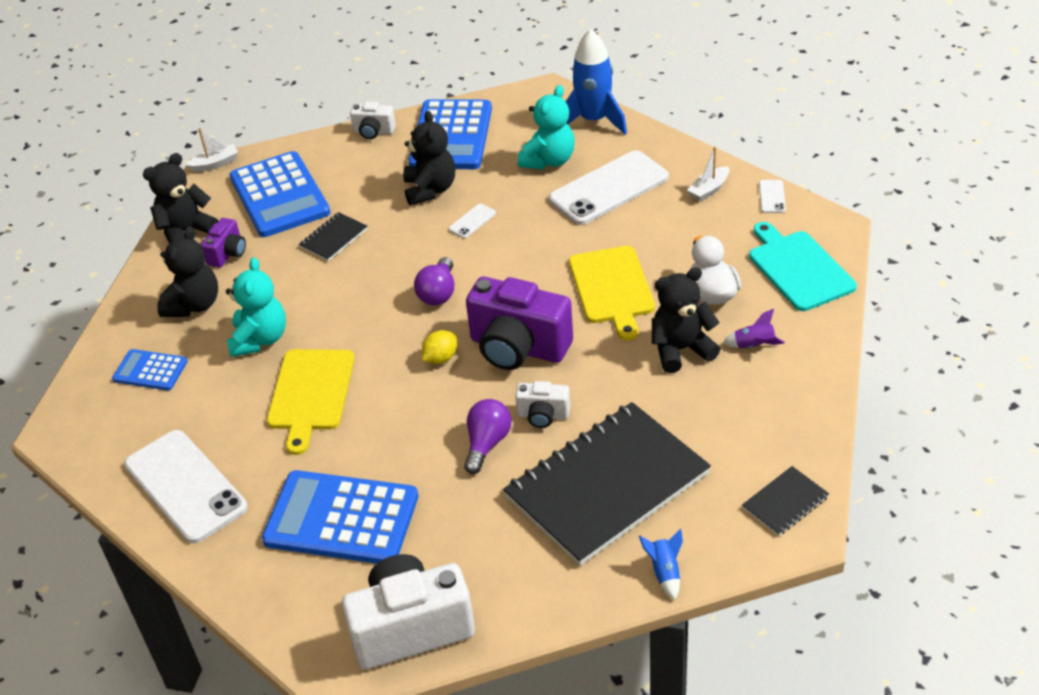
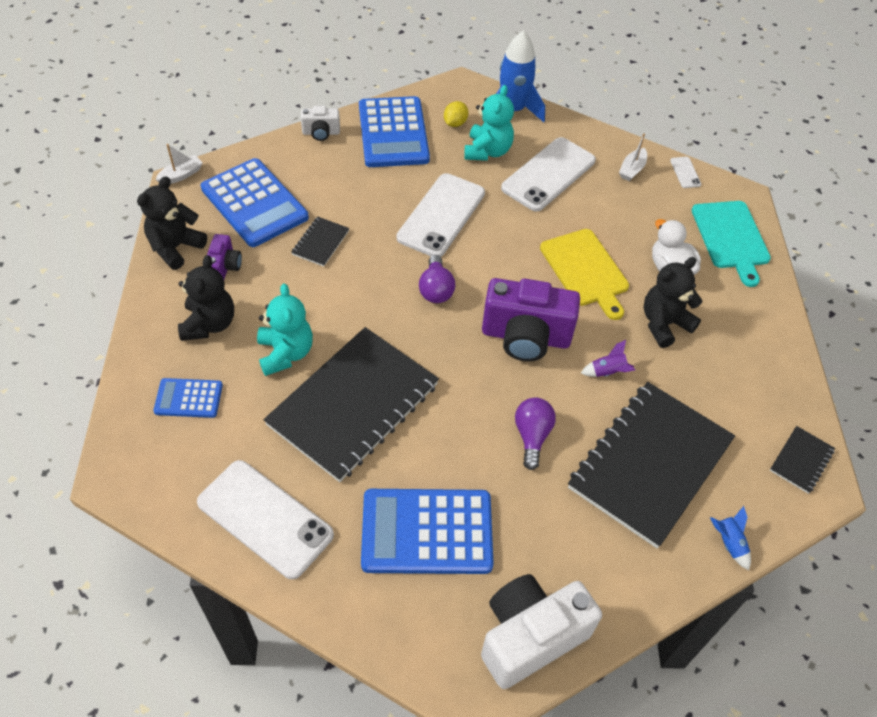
camera: 20 degrees left, 10 degrees up
yellow cutting board [267,349,355,455] -> black notebook [264,327,439,482]
black teddy bear [403,111,455,206] -> none
yellow lemon [422,330,457,364] -> yellow lemon moved to [444,101,468,127]
white phone [449,204,496,238] -> white phone [397,173,485,257], size x2.41
white camera [515,381,570,428] -> none
purple rocket [723,309,785,348] -> purple rocket moved to [581,340,635,377]
turquoise cutting board [749,222,857,311] -> turquoise cutting board turned 150 degrees counterclockwise [692,201,771,287]

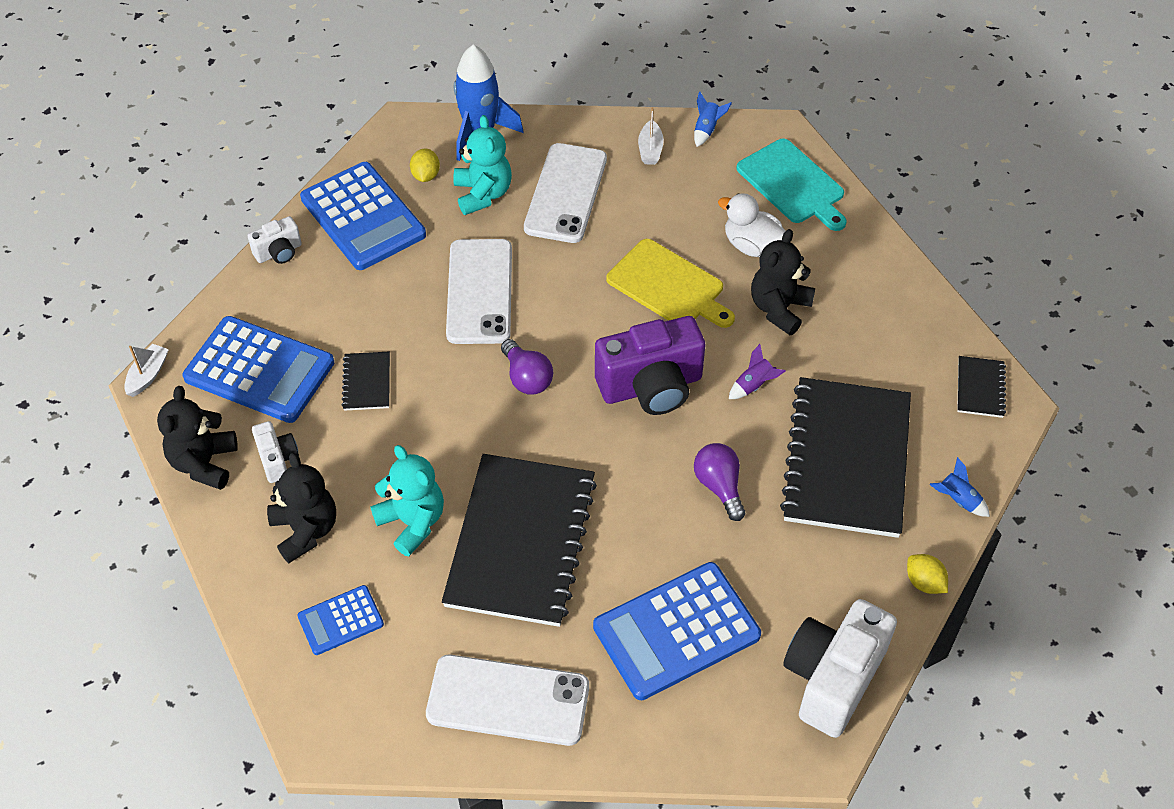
camera: 25 degrees left, 0 degrees up
purple camera [207,234,242,280] -> white camera [252,421,299,483]
white phone [670,157,701,188] -> blue rocket [694,92,732,147]
none -> yellow lemon [907,554,948,594]

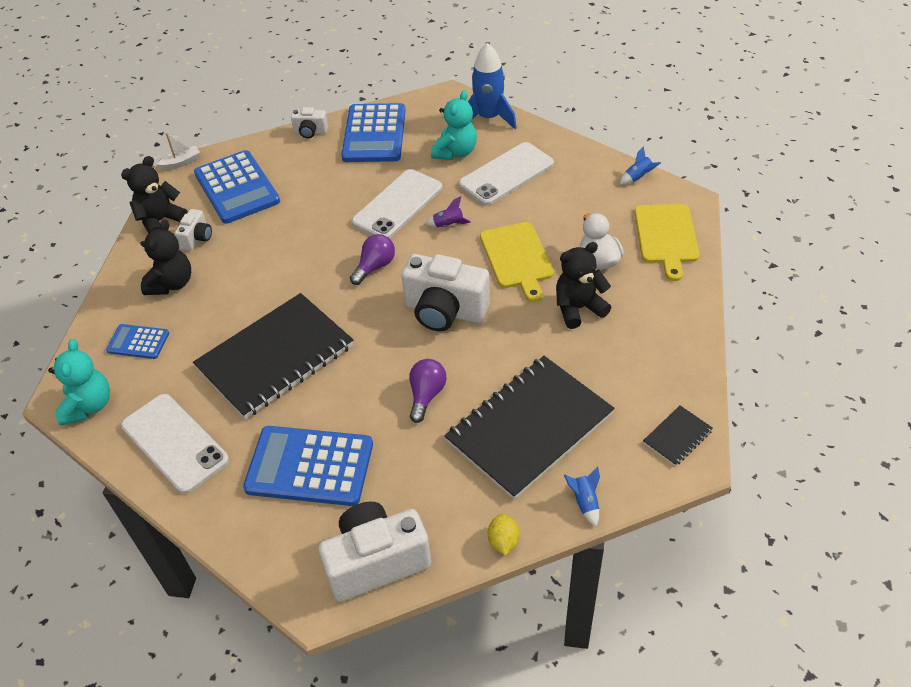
camera: 40 degrees right, 5 degrees down
black notebook [342,352,390,411] -> none
turquoise teddy bear [371,445,444,556] -> turquoise teddy bear moved to [48,339,110,426]
yellow lemon [410,148,440,182] -> none
purple light bulb [501,339,553,395] -> purple light bulb turned 150 degrees counterclockwise [350,234,395,285]
purple camera [595,316,705,415] -> white camera [401,254,490,331]
white boat [638,107,664,165] -> none
purple rocket [729,344,786,399] -> purple rocket moved to [425,196,471,227]
turquoise cutting board [736,139,847,231] -> yellow cutting board [634,204,700,281]

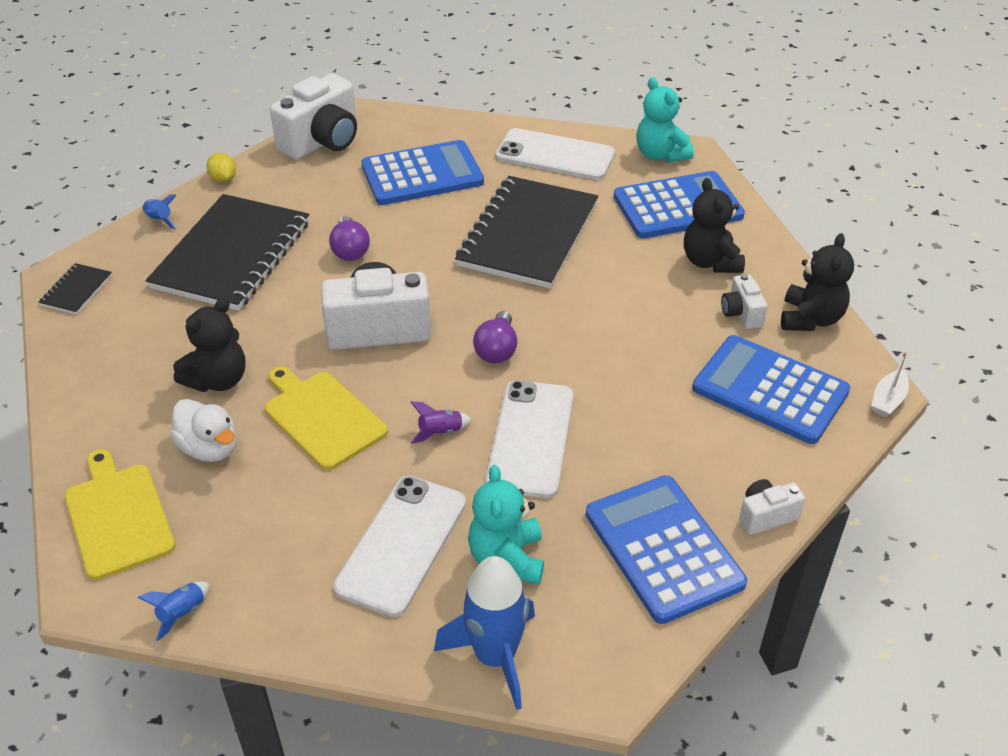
camera: 150 degrees right, 5 degrees down
blue calculator [106,324,169,359] -> blue calculator [614,171,745,238], size x1.92

